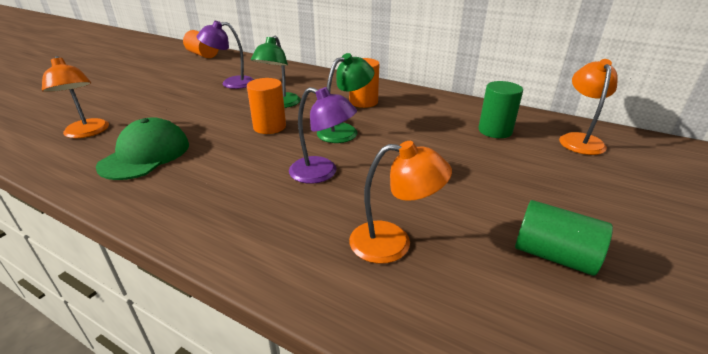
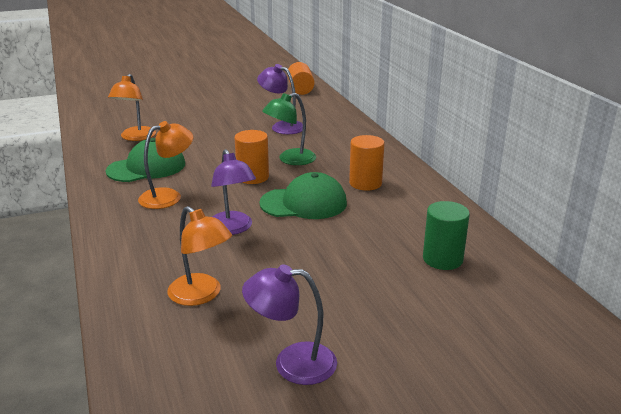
camera: 40 degrees right, 5 degrees down
green lamp [317,53,374,143] -> green cap [259,172,347,219]
green cylinder [515,200,613,276] -> purple lamp [242,264,337,385]
orange lamp [559,59,618,155] -> orange lamp moved to [138,121,193,209]

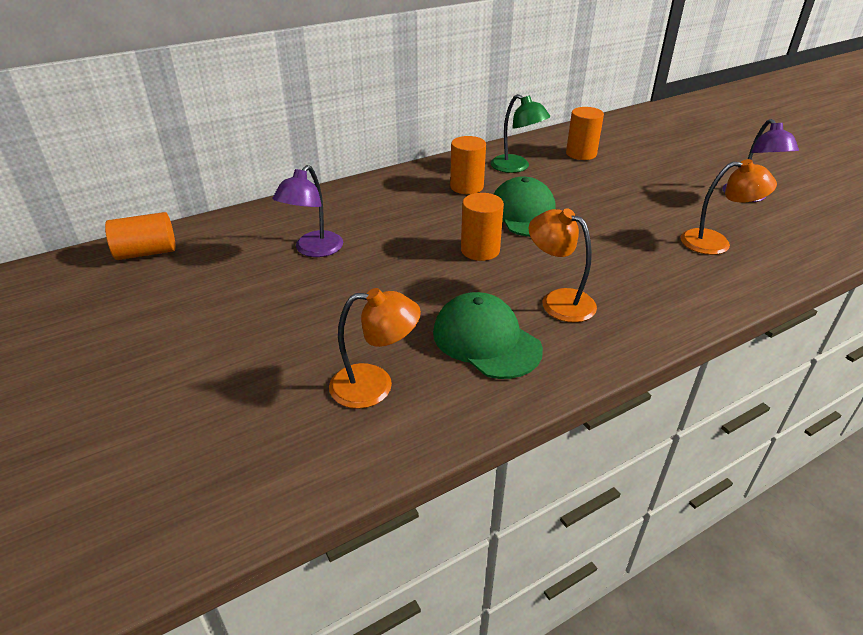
camera: 100 degrees left, 10 degrees up
orange lamp [167,206,232,306] -> orange lamp turned 60 degrees clockwise [680,159,777,255]
purple lamp [211,149,256,235] -> none
green lamp [262,93,316,165] -> green lamp moved to [490,94,550,173]
green cylinder [423,201,470,270] -> orange cylinder [566,107,604,160]

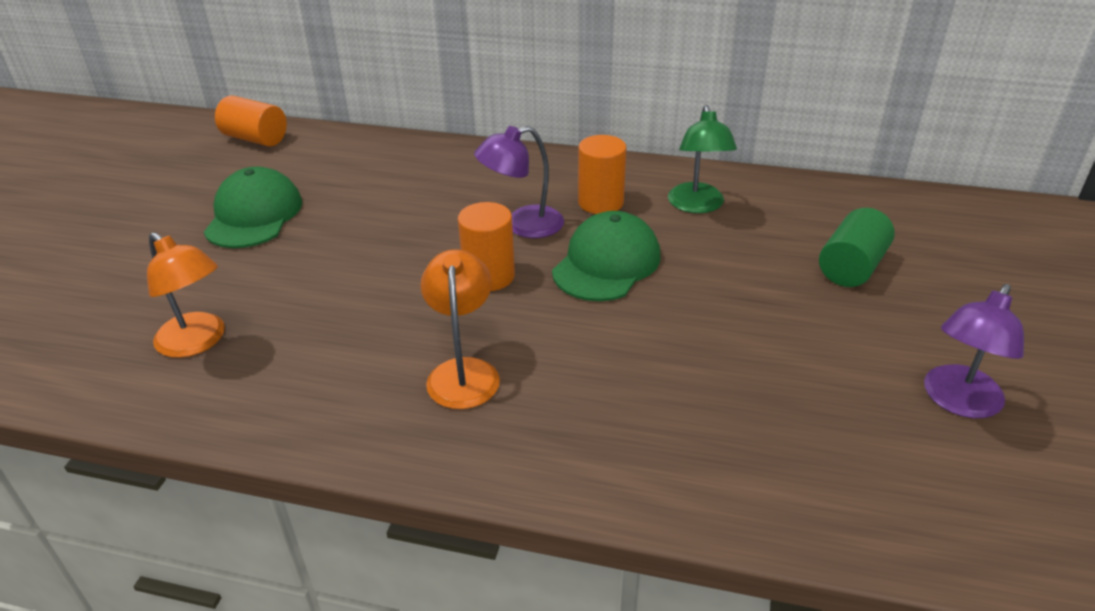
camera: 45 degrees right, 0 degrees up
purple lamp [273,165,343,257] -> purple lamp moved to [474,126,564,238]
green cap [433,292,543,379] -> green cap moved to [204,167,302,248]
orange cylinder [566,107,604,160] -> none
orange lamp [680,159,777,255] -> none
none -> green cylinder [819,208,895,287]

